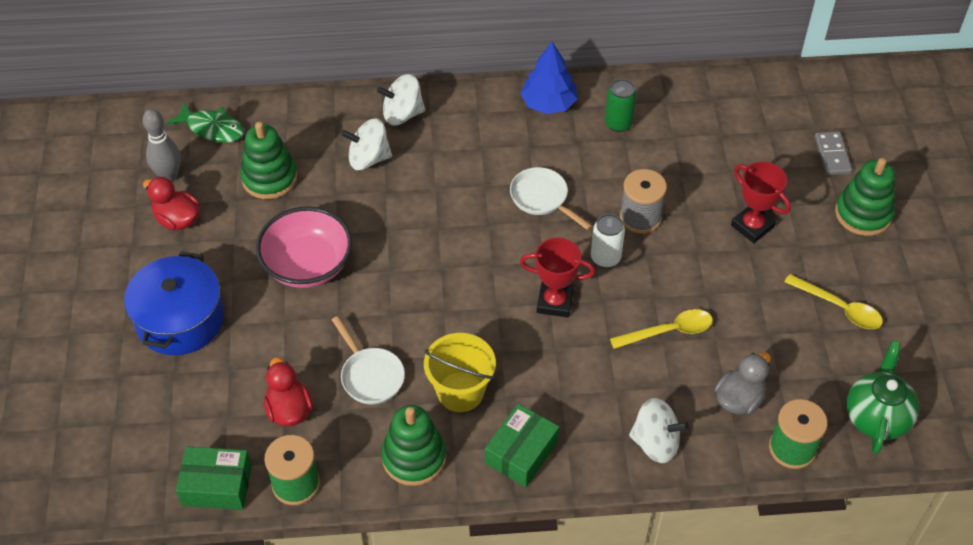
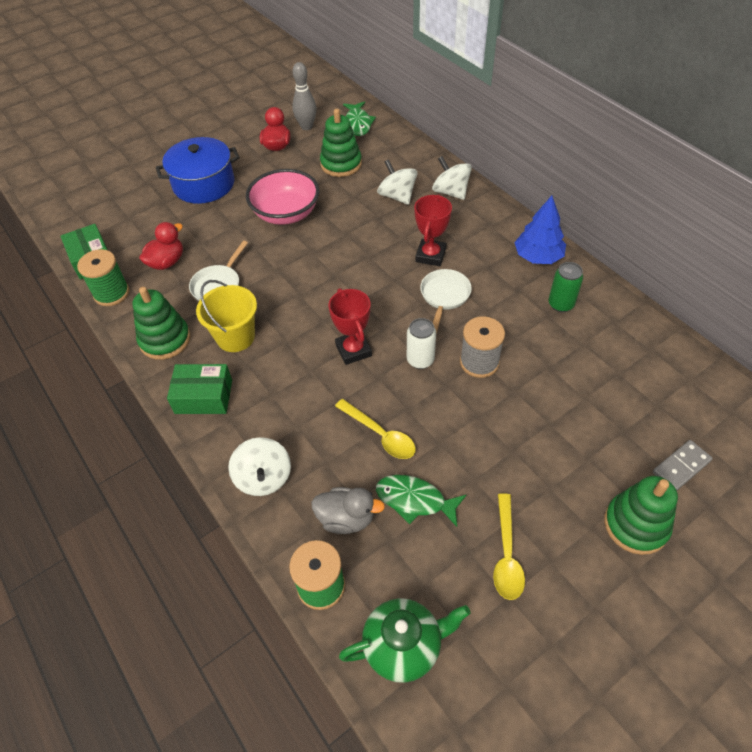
camera: 60 degrees right, 0 degrees up
red trophy [731,161,791,243] -> red trophy moved to [414,194,452,266]
none -> green fish [376,475,467,527]

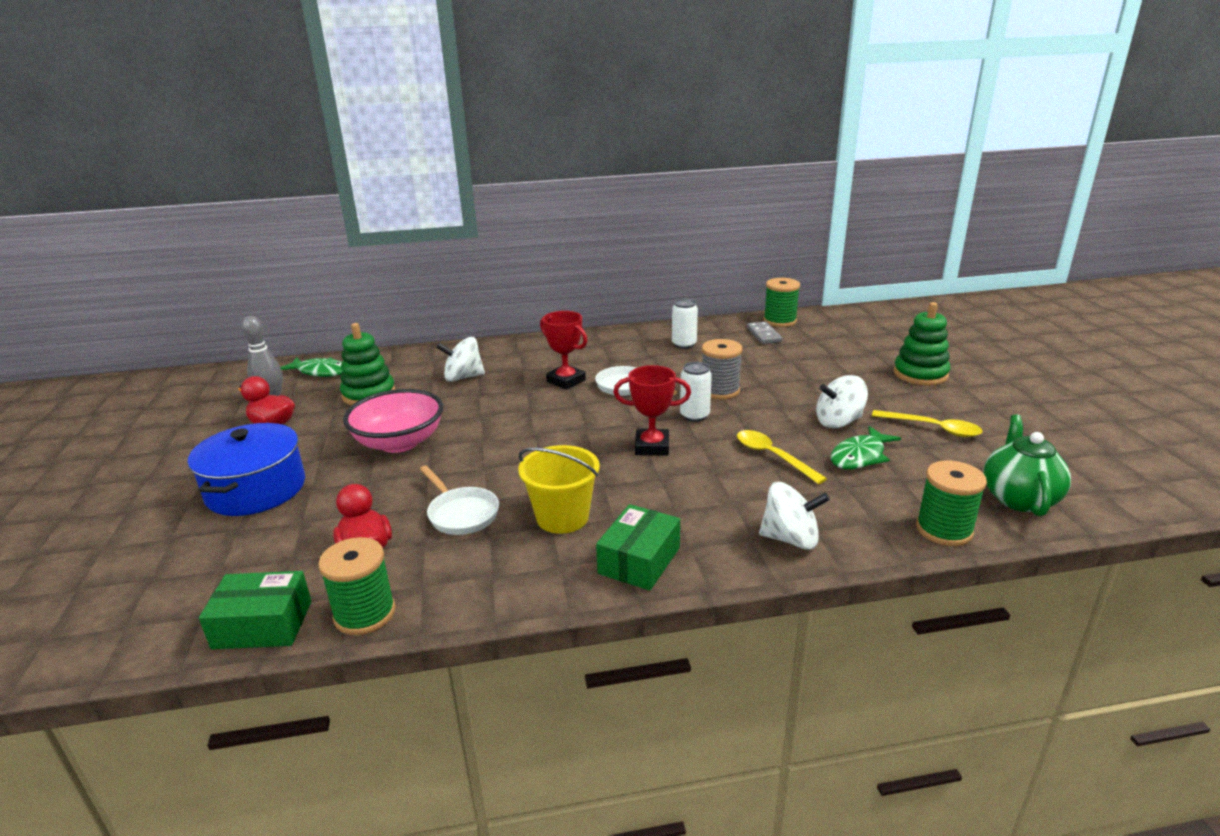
camera: 65 degrees left, 25 degrees down
green stacking toy [132,287,190,360] -> none
grey duck [311,487,385,534] -> none
yellow spoon [335,399,416,459] -> yellow spoon turned 105 degrees counterclockwise [737,430,827,484]
white spinning top [432,156,472,200] -> white spinning top moved to [816,375,868,428]
blue tree [514,196,566,264] -> none
green can [549,262,583,312] -> white can [672,299,698,349]
grey domino [653,440,713,490] -> grey domino moved to [747,321,783,344]
none -> green spool [763,278,800,327]

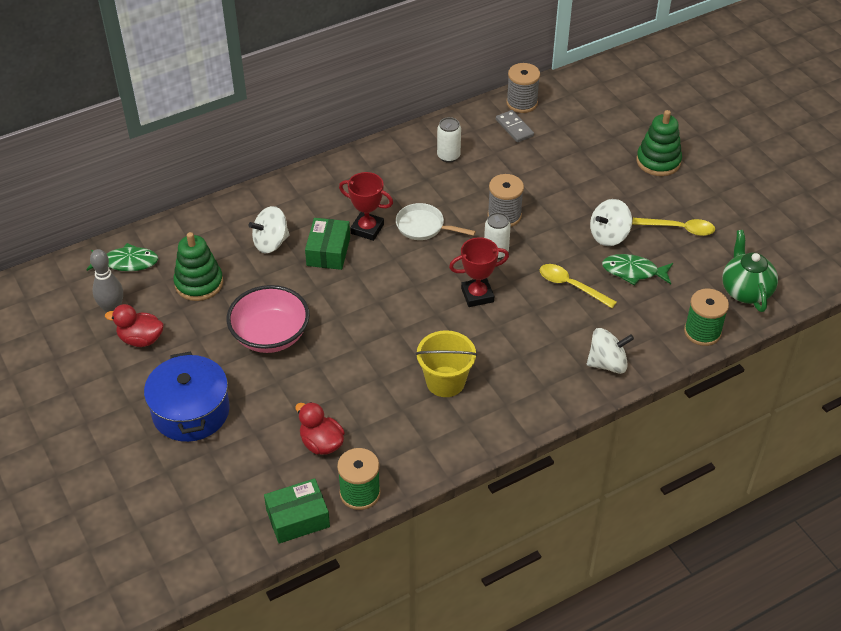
camera: 20 degrees left, 20 degrees up
white pan [420,466,499,535] -> none
green box [596,504,680,591] -> green box moved to [305,218,350,270]
green spool [763,278,800,327] -> grey spool [506,63,540,113]
green fish [831,426,901,469] -> green fish turned 75 degrees clockwise [602,254,673,286]

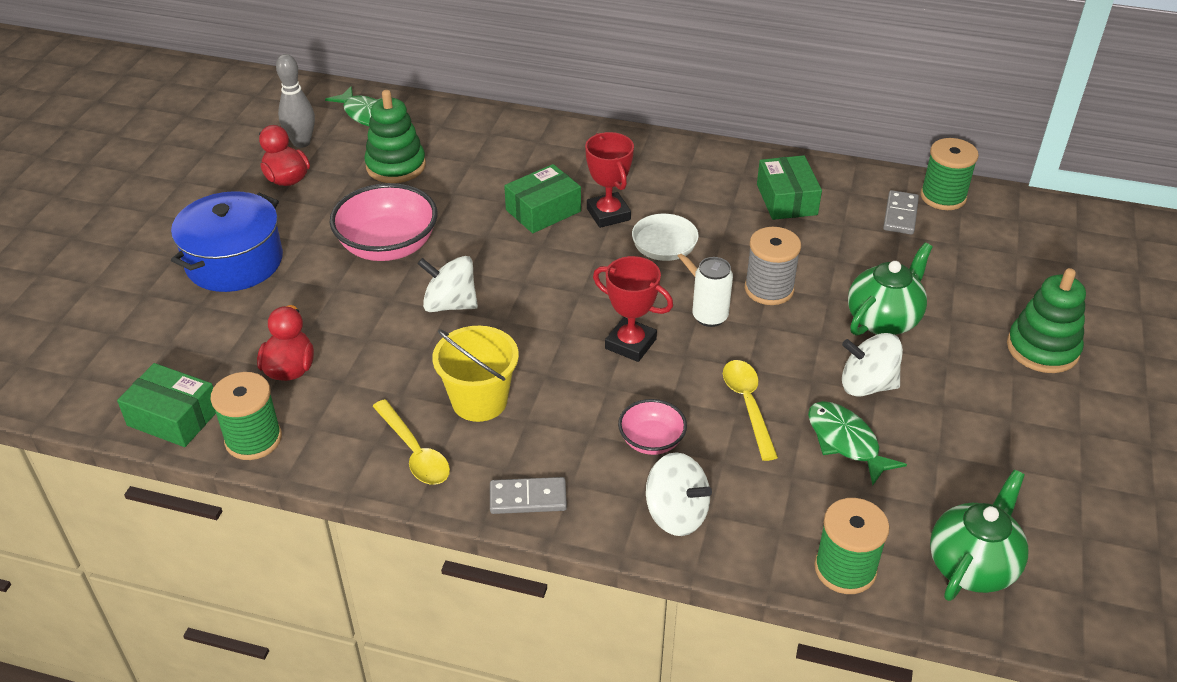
camera: 45 degrees right, 5 degrees down
white spinning top [248,206,290,253] -> white spinning top moved to [417,256,478,312]
white can [437,117,461,163] -> green box [757,155,822,220]
grey spool [506,63,540,113] -> green spool [920,138,979,210]
yellow spoon [632,218,715,236] -> yellow spoon moved to [373,399,450,485]
none -> grey domino [490,477,567,514]
none -> pink bowl [618,399,687,455]
none -> green teapot [848,242,933,336]

